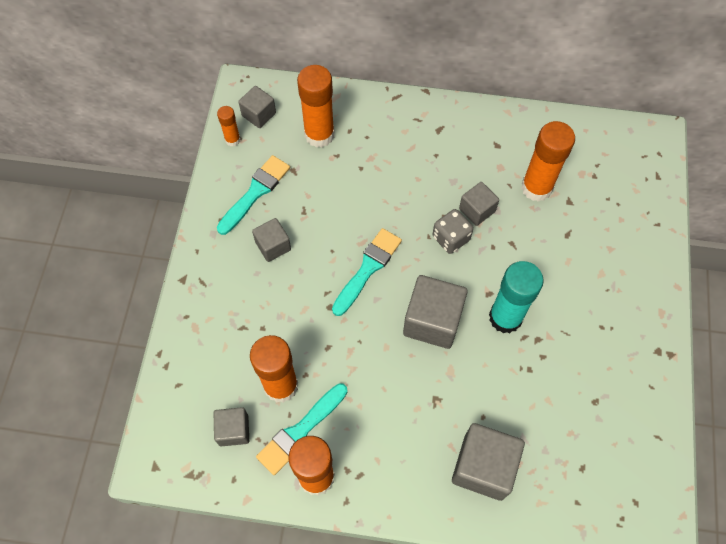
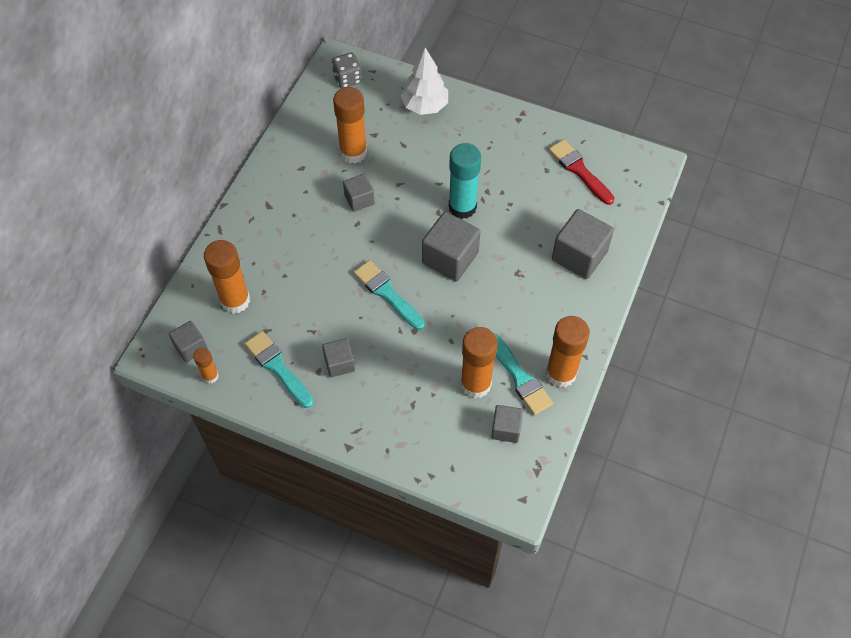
camera: 75 degrees left, 5 degrees down
grey dice [432,209,473,254] -> grey dice moved to [332,53,362,88]
none -> white tree [401,48,448,115]
none -> red brush [549,139,614,205]

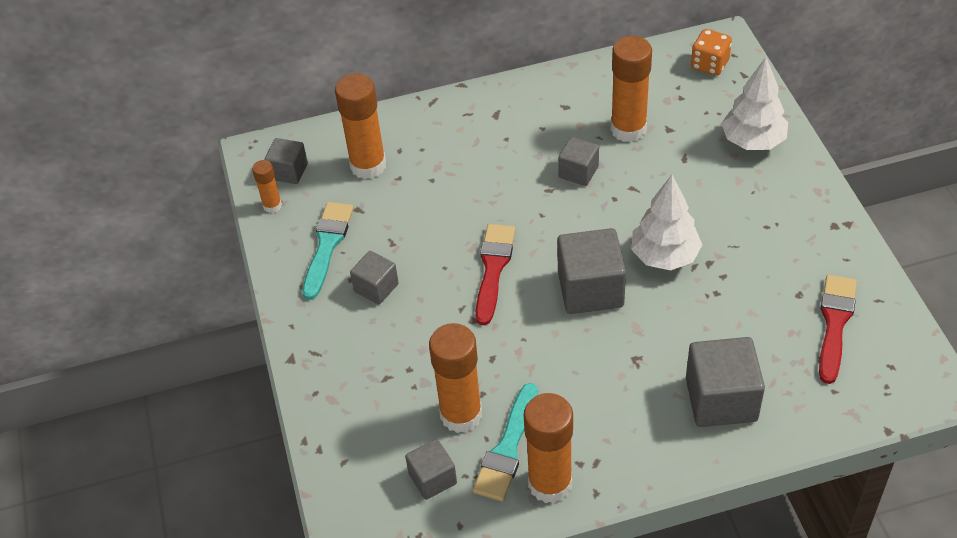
camera: 55 degrees right, 10 degrees down
grey dice [332,53,362,88] -> orange dice [691,29,732,76]
turquoise brush [354,260,425,330] -> red brush [475,224,515,325]
turquoise glue stick [449,143,481,219] -> white tree [631,174,702,270]

